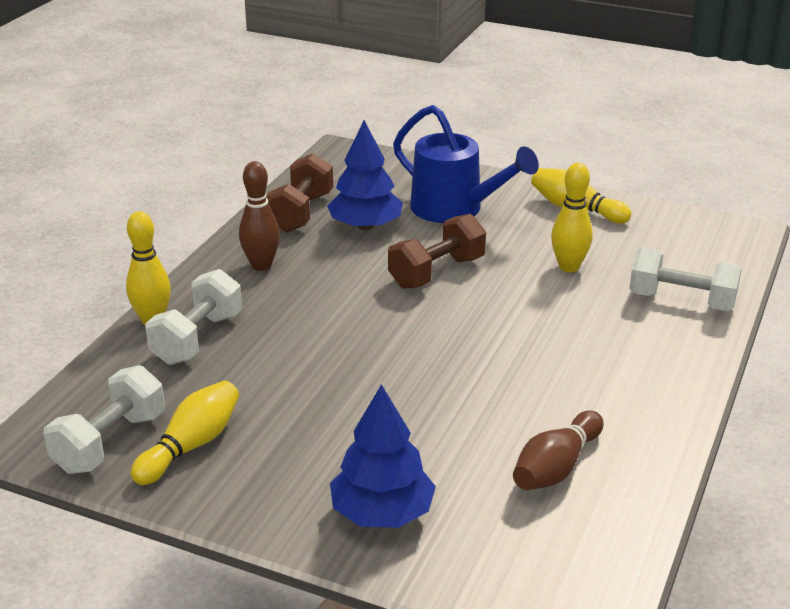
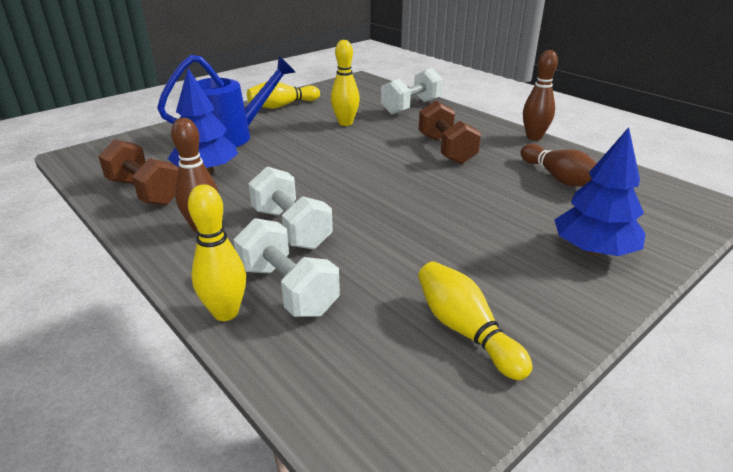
camera: 65 degrees left, 0 degrees up
white dumbbell [44,365,165,474] -> white dumbbell moved to [248,167,333,249]
brown dumbbell [388,214,486,289] -> brown dumbbell moved to [419,101,481,164]
none -> brown bowling pin [523,50,558,141]

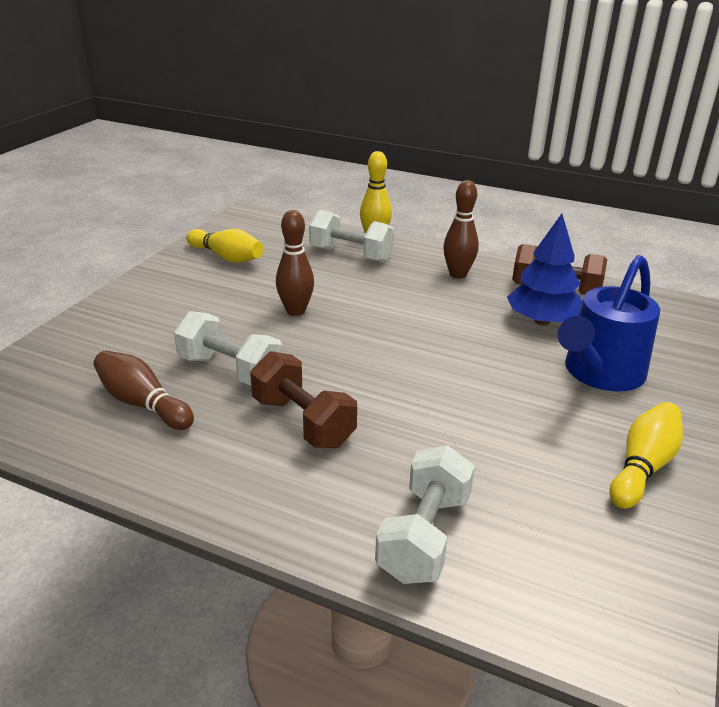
camera: 155 degrees right, 0 degrees up
white dumbbell [248,167,333,249] -> white dumbbell moved to [174,311,282,386]
yellow bowling pin [331,40,360,126] -> none
brown bowling pin [523,50,558,141] -> brown bowling pin moved to [276,210,314,316]
blue tree [555,127,646,256] -> none

